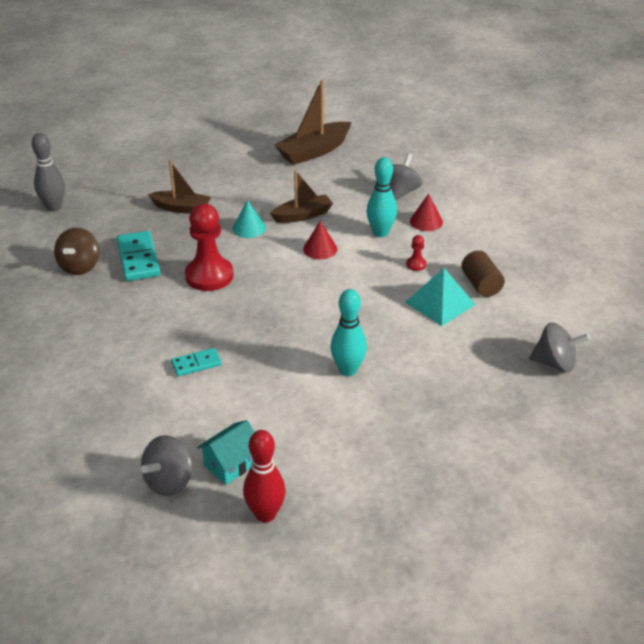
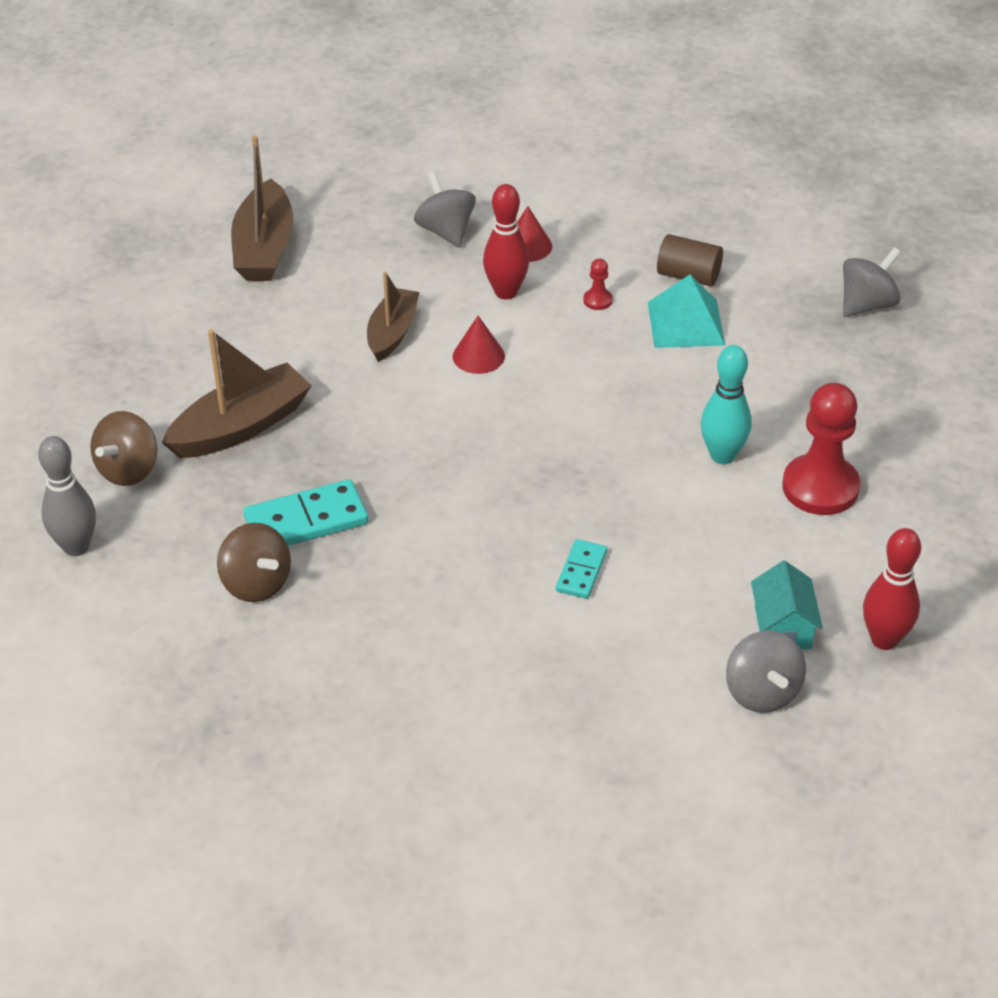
camera: 50 degrees left, 5 degrees up
turquoise domino [117,231,160,281] -> turquoise domino turned 45 degrees counterclockwise [244,479,368,546]
brown boat [148,161,211,214] -> brown boat [162,329,312,458], size x1.50
red pawn [185,204,234,291] -> red pawn moved to [782,383,860,515]
turquoise cone [233,200,266,238] -> none
turquoise bowling pin [367,157,397,237] -> red bowling pin [483,184,529,299]
none -> brown spinning top [90,411,157,486]

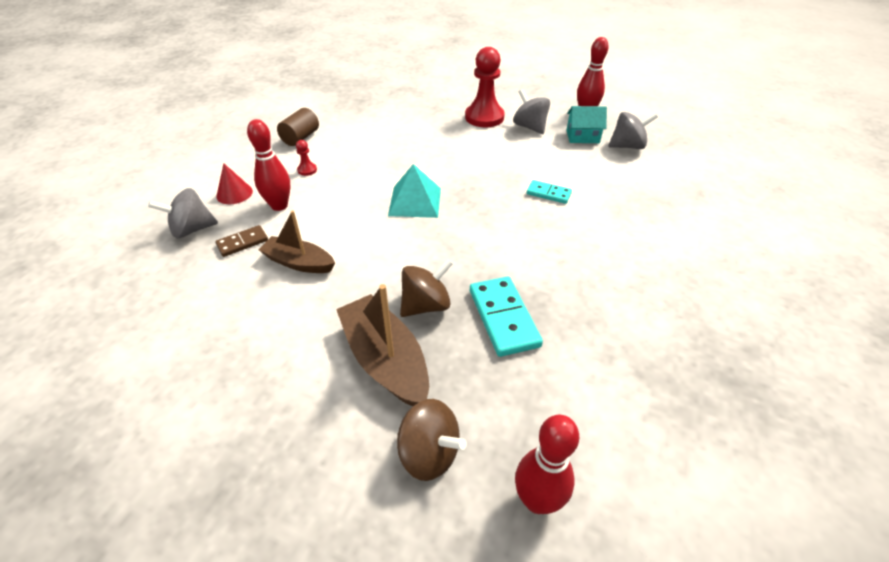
camera: 85 degrees left, 0 degrees up
grey bowling pin [38,436,96,556] -> red bowling pin [515,415,579,514]
brown spinning top [217,523,291,602] -> brown spinning top moved to [400,259,453,317]
brown boat [231,136,293,281] -> none
red cone [453,316,505,374] -> none
turquoise pyramid [648,274,725,348] -> turquoise pyramid moved to [388,164,441,218]
turquoise bowling pin [701,345,752,464] -> none
grey spinning top [843,247,901,317] -> grey spinning top moved to [513,89,550,134]
none -> brown domino [215,225,268,257]

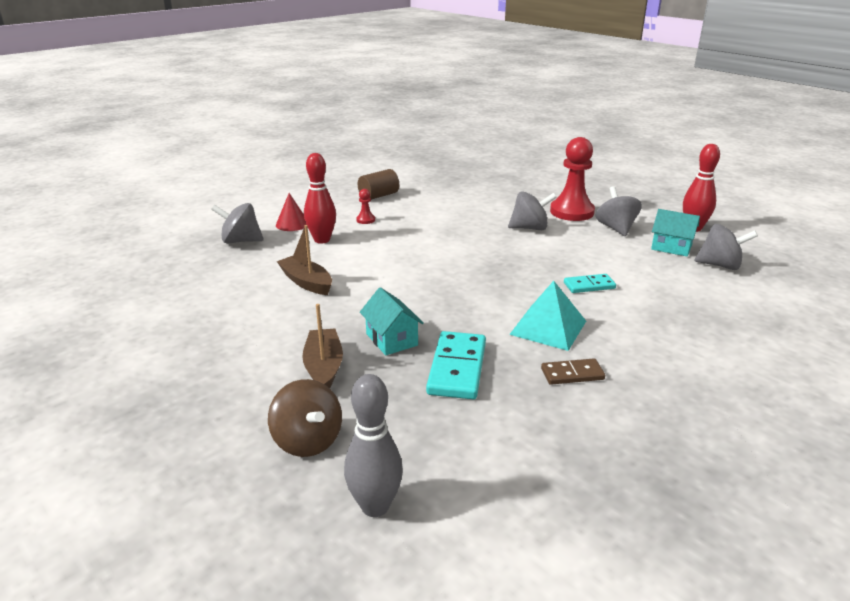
camera: 25 degrees right, 15 degrees down
brown domino [215,225,268,257] -> brown domino moved to [541,358,605,385]
brown boat [336,284,429,406] -> brown boat [302,304,343,388], size x0.67
turquoise pyramid [388,164,441,218] -> turquoise pyramid moved to [509,281,586,351]
brown spinning top [400,259,453,317] -> turquoise house [360,287,424,356]
red bowling pin [515,415,579,514] -> grey bowling pin [344,374,403,517]
turquoise domino [527,180,572,204] -> turquoise domino turned 60 degrees counterclockwise [564,274,616,293]
none -> grey spinning top [508,191,557,230]

